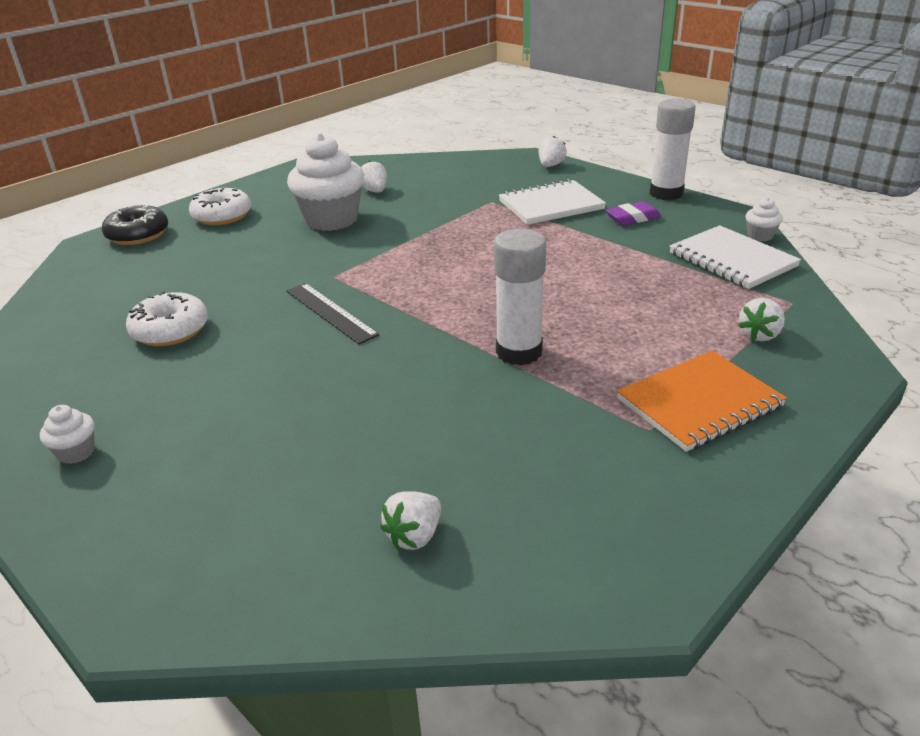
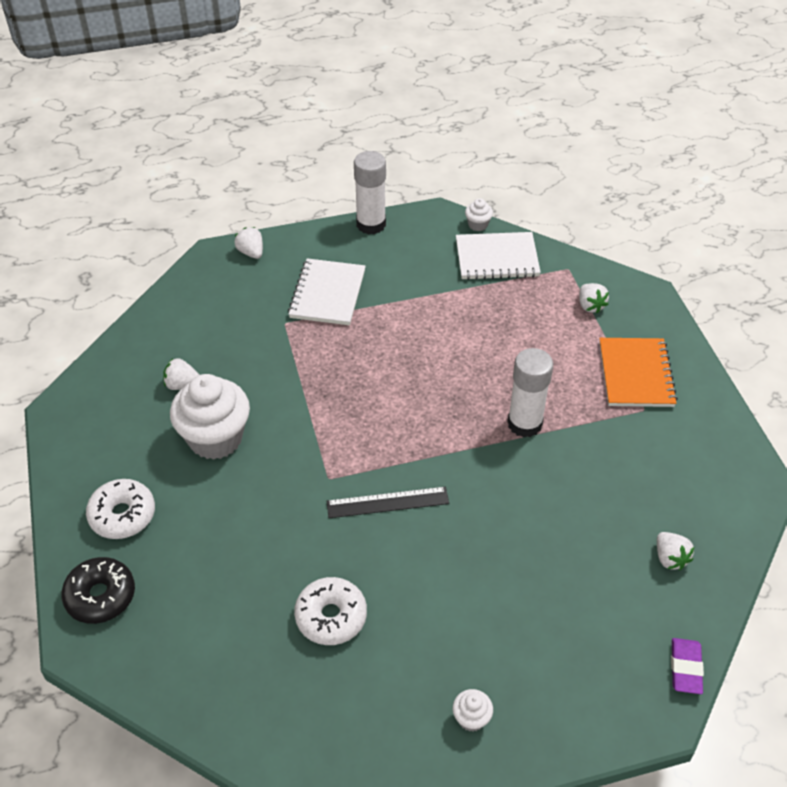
camera: 60 degrees left, 15 degrees up
purple eraser [605,201,661,225] -> purple eraser moved to [671,638,704,694]

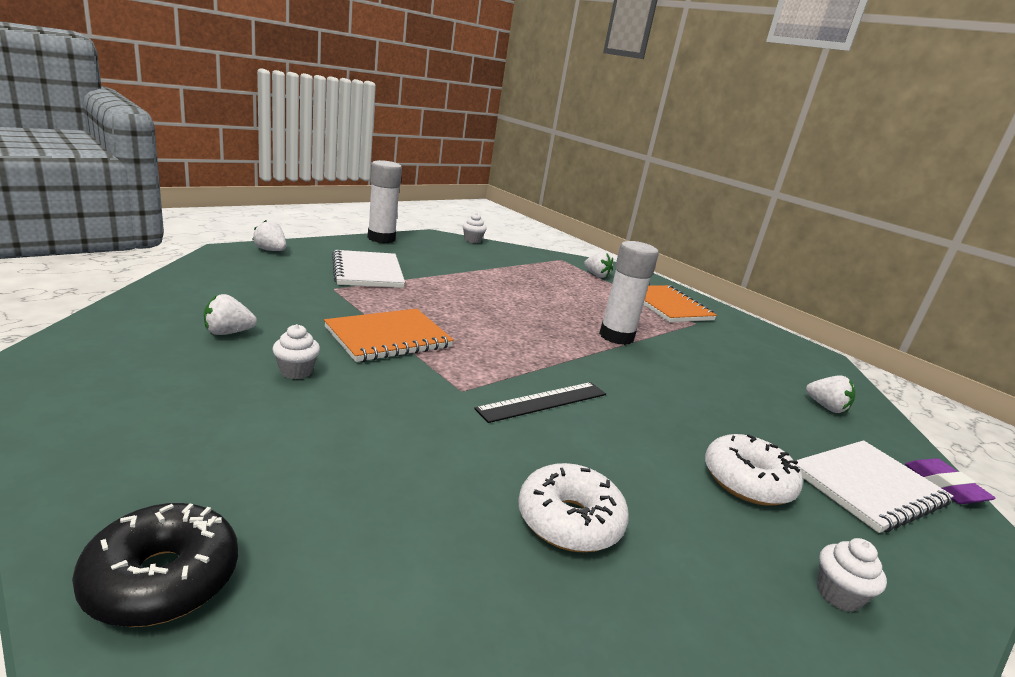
camera: 30 degrees left, 25 degrees down
white donut [86,479,155,539] -> white donut moved to [705,434,803,506]
white cupcake [170,374,250,460] -> white cupcake [272,324,320,379], size x0.43
white notebook [456,232,541,280] -> white notebook moved to [796,440,953,533]
none -> orange notebook [324,309,454,362]

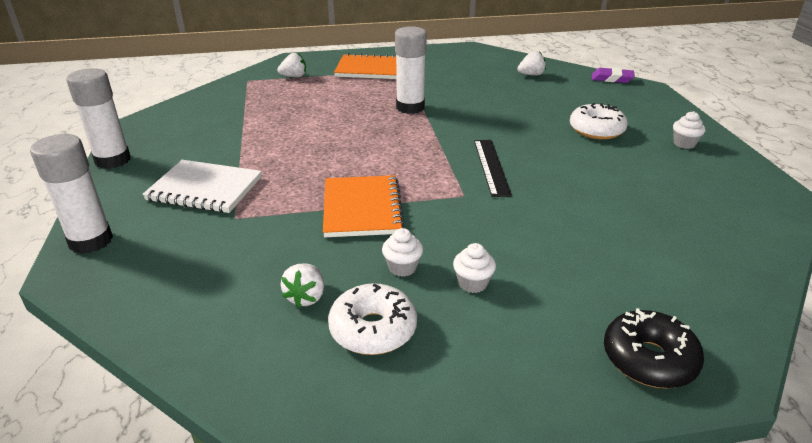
camera: 55 degrees left, 10 degrees up
white strawberry [252,220,286,251] -> white glue stick [30,134,113,254]
white cupcake [462,213,487,243] -> white cupcake moved to [453,243,496,293]
white donut [518,463,629,552] -> white donut moved to [328,283,417,355]
white notebook [796,440,953,533] -> none

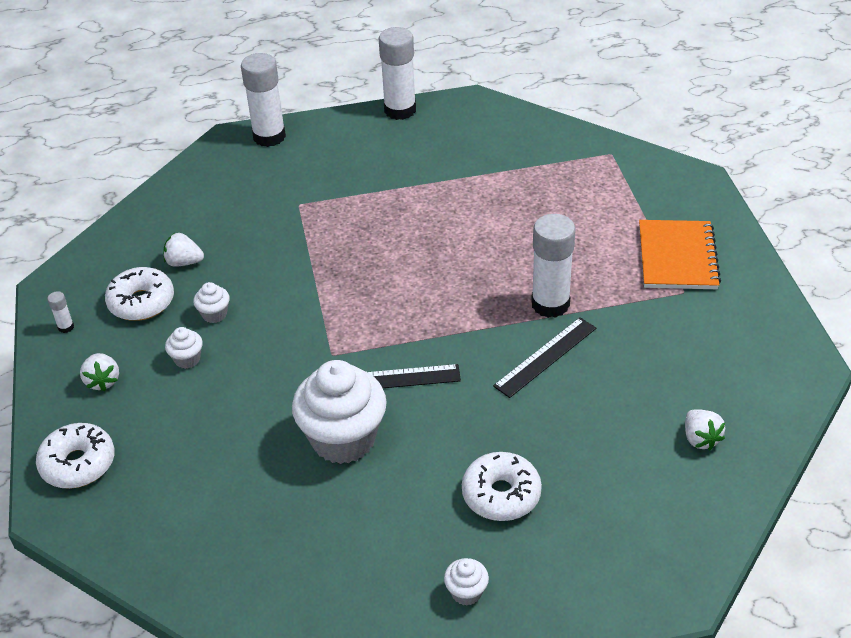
camera: 90 degrees right, 10 degrees up
white notebook [142,160,262,213] -> none
white strawberry [277,53,306,77] -> white strawberry moved to [80,353,119,391]
orange notebook [323,175,404,237] -> none
purple eraser [592,68,635,83] -> none
black donut [604,308,704,388] -> white donut [36,423,115,489]
none -> white glue stick [47,291,74,333]
none -> white cupcake [292,360,387,464]
none -> black ruler [493,317,596,398]

